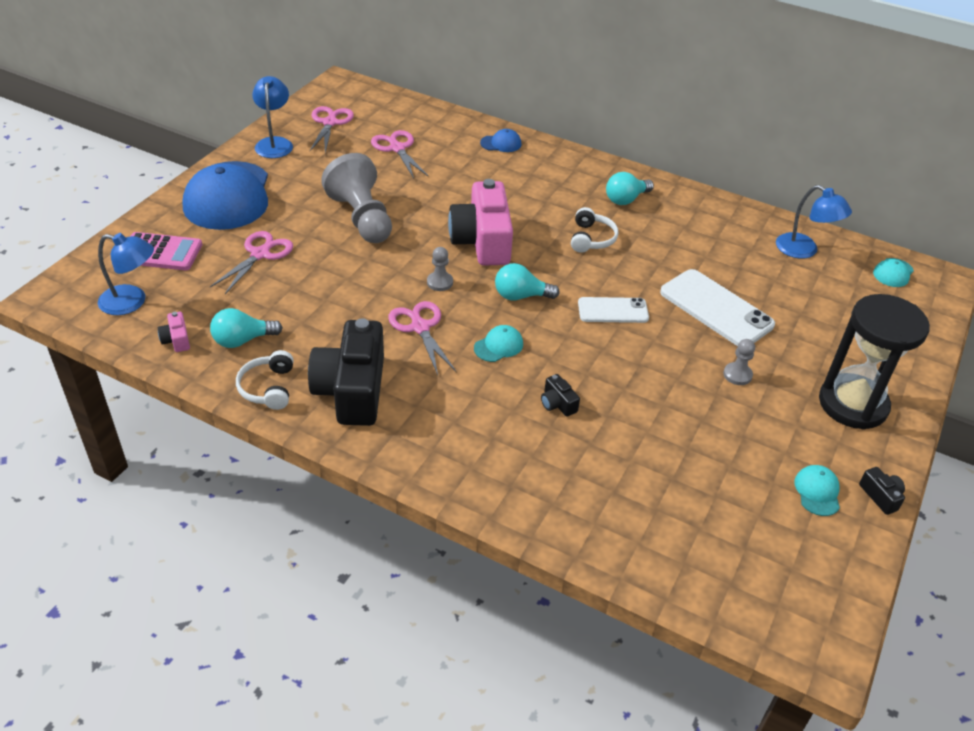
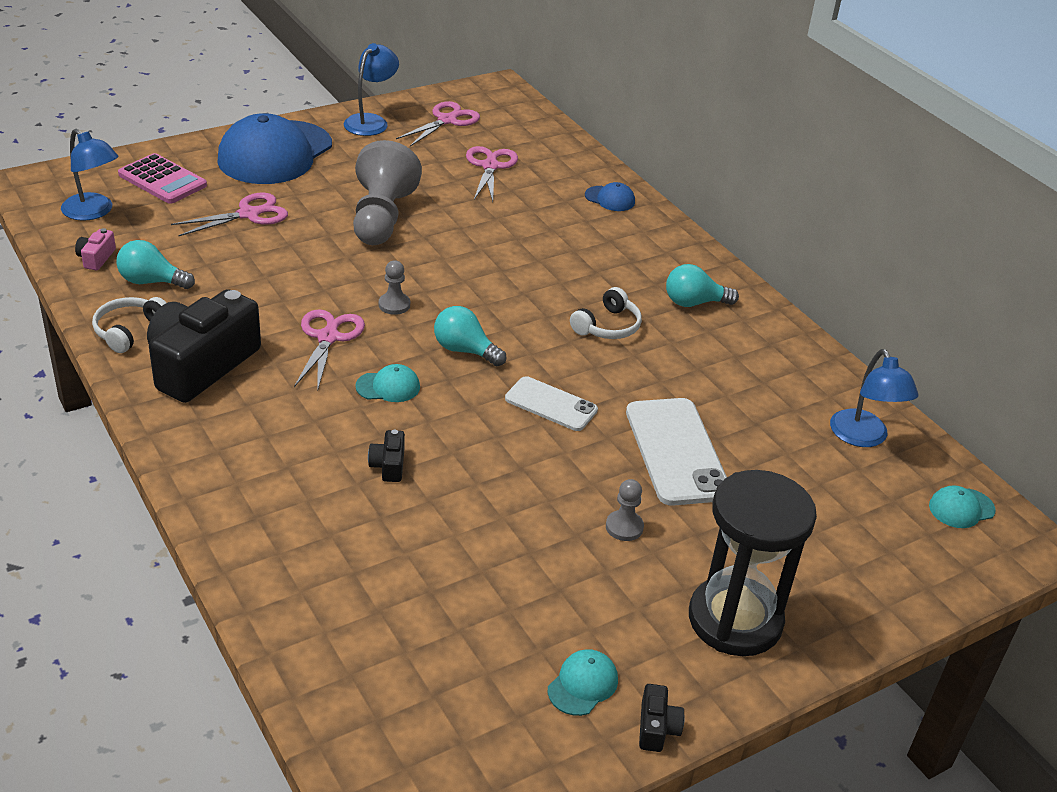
camera: 30 degrees right, 5 degrees down
pink camera [448,179,513,266] -> none

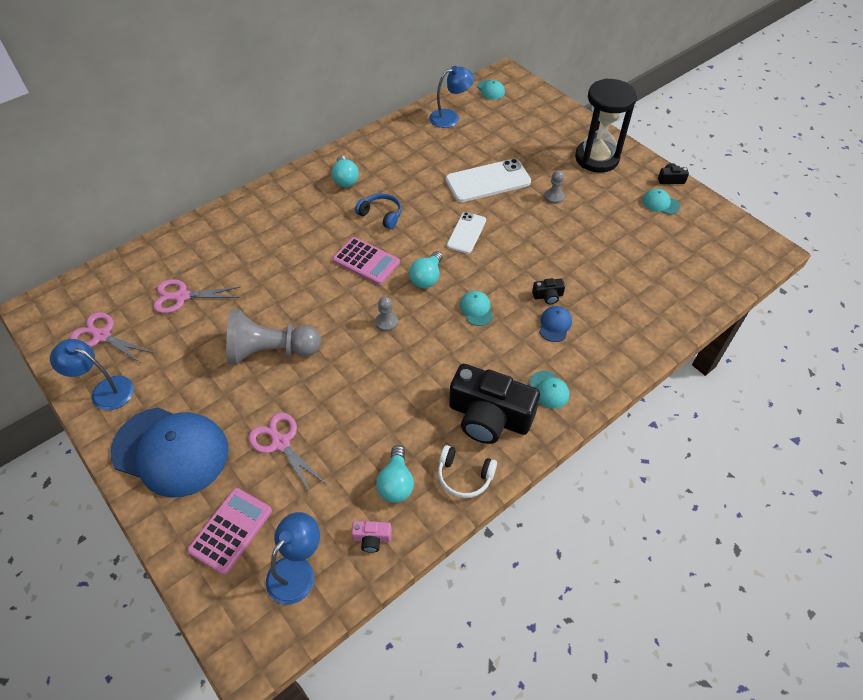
camera: 95 degrees left, 15 degrees up
pink scissors [294,309,365,392] -> none
white headphones [570,287,642,339] -> blue headphones [355,193,402,229]
blue cap [585,182,635,211] -> blue cap moved to [539,306,572,342]
none -> pink calculator [332,237,400,285]
none -> turquoise cap [529,371,569,409]

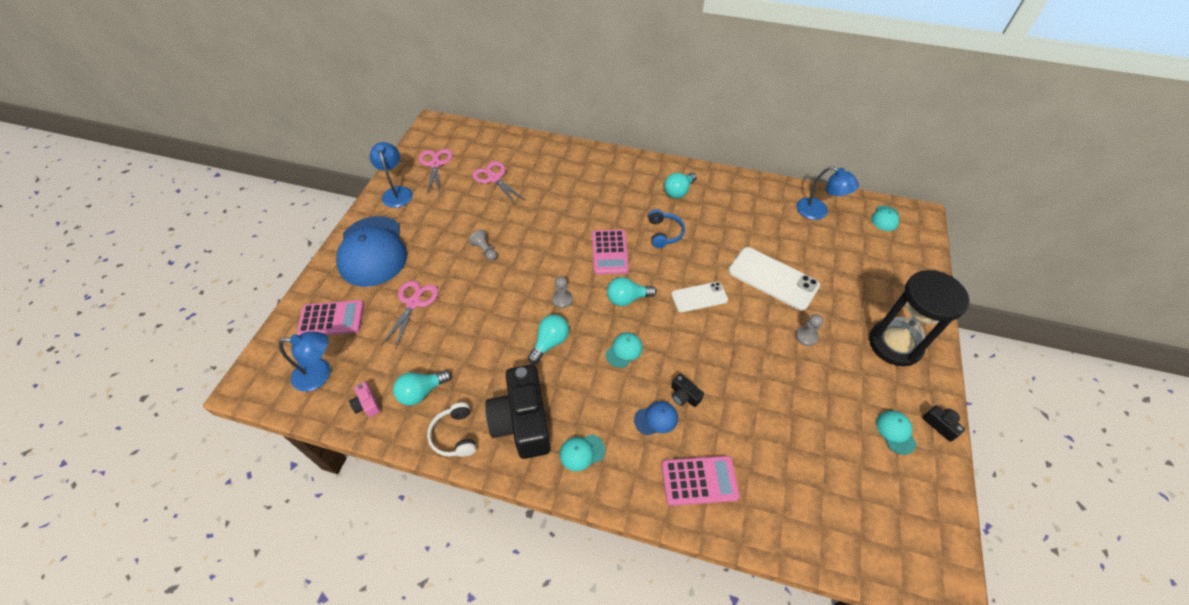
camera: 55 degrees right, 0 degrees up
grey pawn [226,309,321,364] -> grey pawn [468,229,497,261], size x0.44
turquoise cap [529,371,569,409] -> turquoise cap turned 45 degrees clockwise [560,435,605,471]
none -> turquoise light bulb [528,315,569,364]
none -> pink calculator [662,456,740,506]

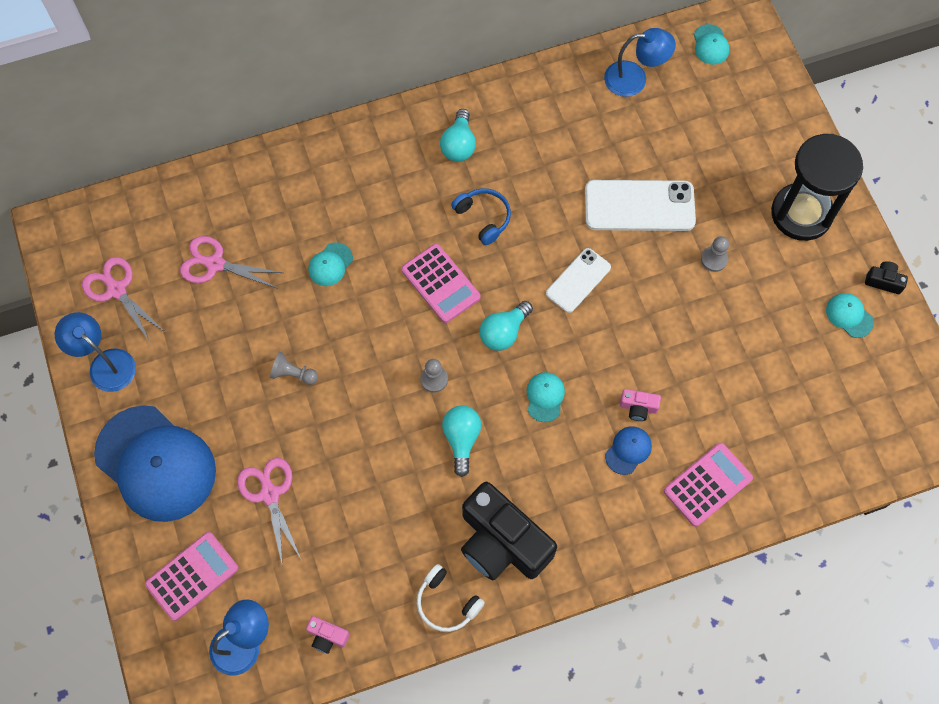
camera: 35 degrees left, 15 degrees up
turquoise light bulb [393,370,451,406] -> none
turquoise cap [560,435,605,471] -> turquoise cap moved to [308,242,353,286]
black camera [671,374,704,407] -> pink camera [620,389,661,421]

